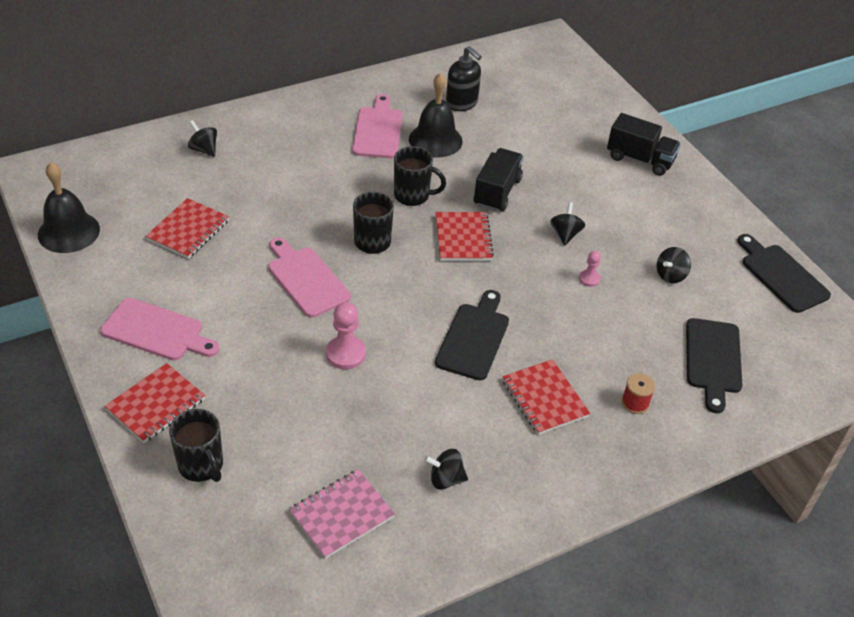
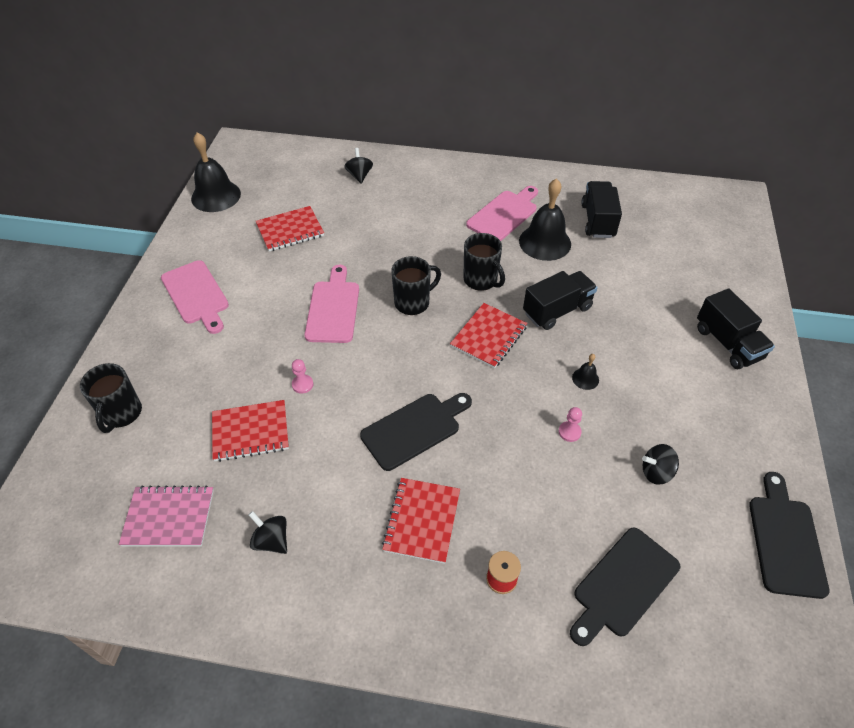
camera: 40 degrees right, 5 degrees up
red notebook [105,363,205,443] -> red notebook moved to [212,400,289,462]
pink pawn [326,302,366,369] -> pink pawn [292,359,313,394], size x0.57
black soap dispenser [446,46,482,111] -> black truck [581,181,622,238]
black spinning top [550,202,585,245] -> black bell [572,354,599,390]

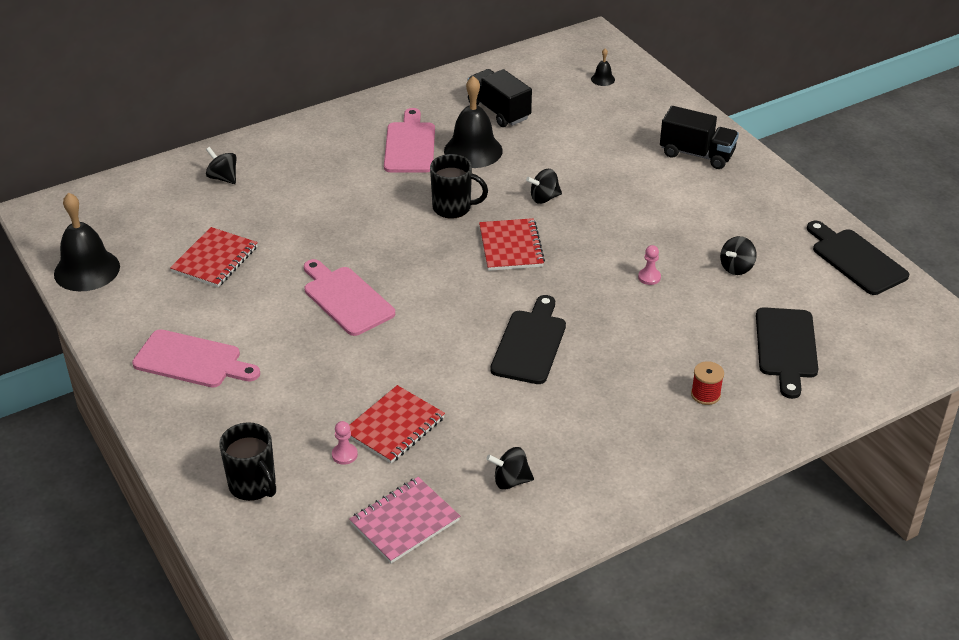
camera: 40 degrees left, 10 degrees down
pink pawn [292,359,313,394] -> pink pawn moved to [332,421,358,465]
red notebook [382,478,460,564] -> none
black mug [391,256,441,315] -> none
black truck [523,271,598,330] -> black spinning top [526,169,562,204]
black bell [572,354,599,390] -> black bell moved to [591,49,615,86]

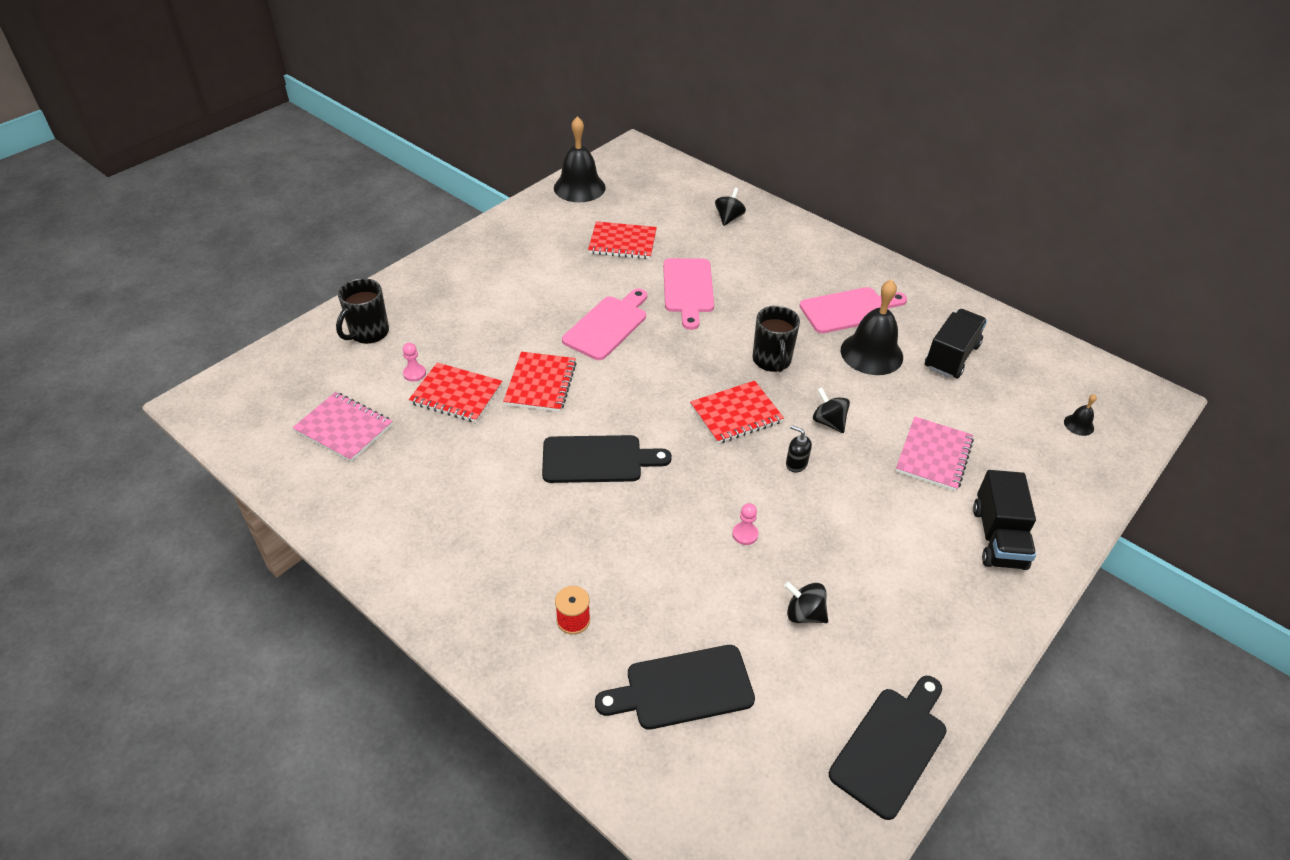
camera: 70 degrees right, 5 degrees up
pink cutting board [132,329,260,387] -> pink cutting board moved to [663,258,714,330]
black spinning top [486,447,534,490] -> none
none -> red notebook [503,352,577,412]
none -> black soap dispenser [786,425,812,472]
none -> pink notebook [896,416,974,491]

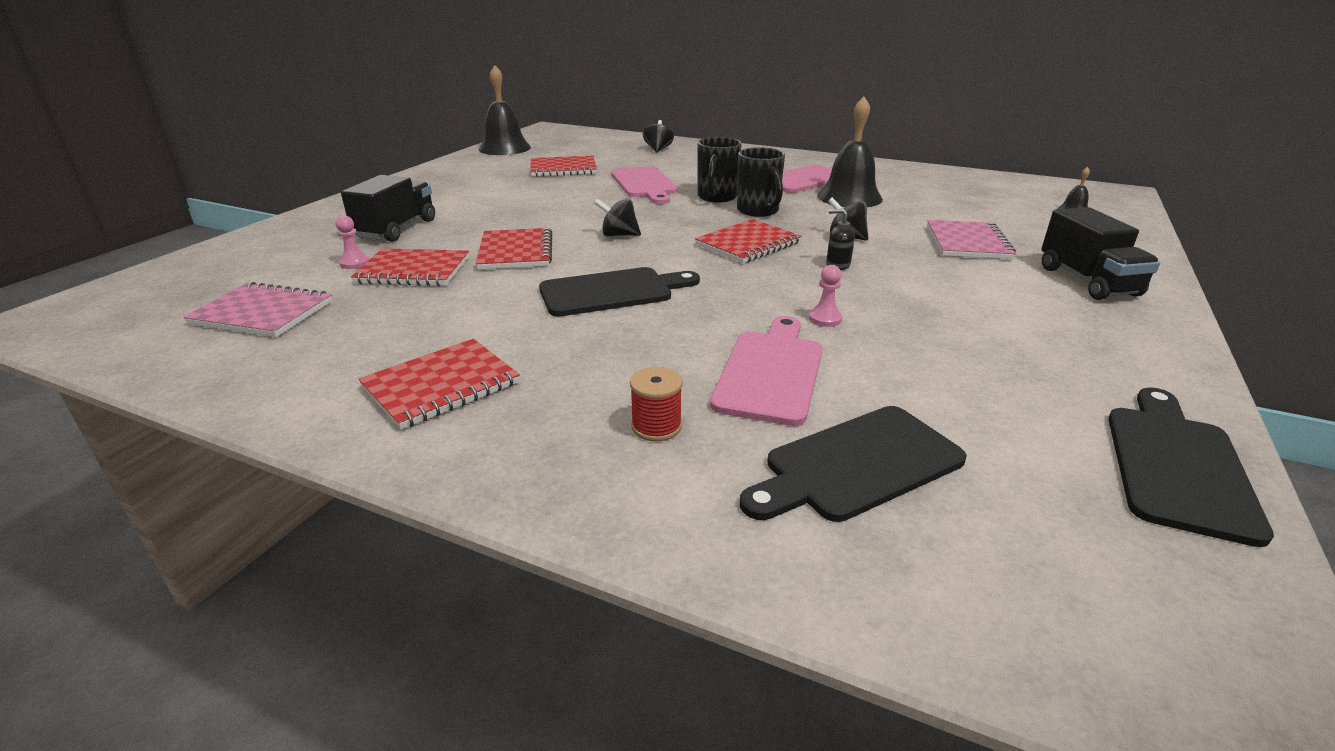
camera: 15 degrees left, 15 degrees down
black mug [336,278,389,344] -> black mug moved to [697,137,742,203]
pink cutting board [562,289,647,360] -> pink cutting board moved to [710,316,823,426]
black spinning top [784,582,828,623] -> black spinning top moved to [594,198,641,237]
black truck [925,309,987,378] -> black truck moved to [341,175,435,242]
none -> red notebook [358,339,520,429]

